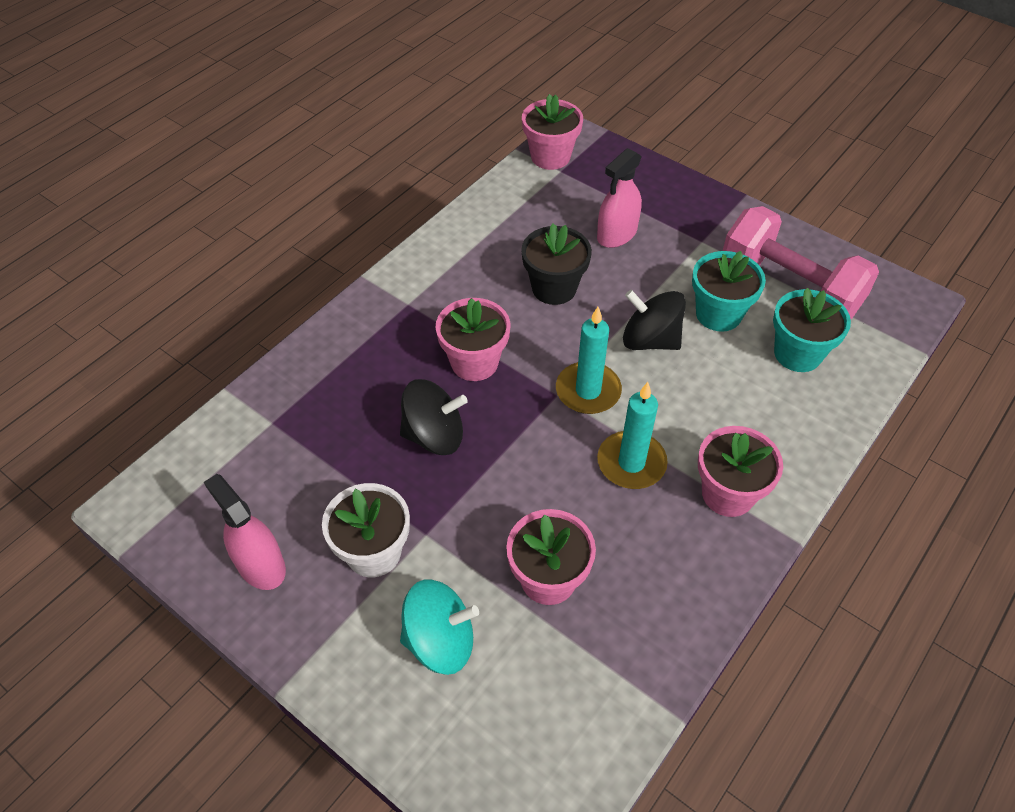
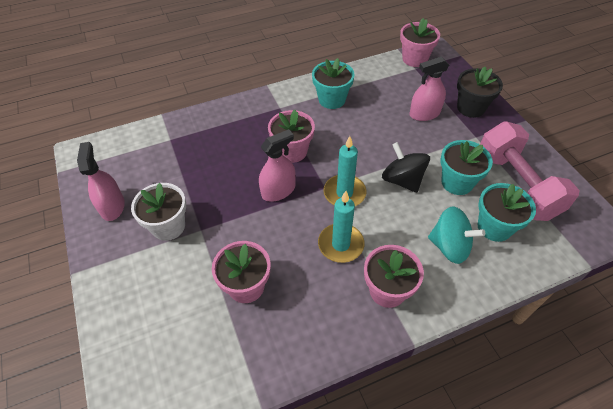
camera: 30 degrees right, 0 degrees up
black spinning top [400,379,468,455] -> none
turquoise spinning top [400,579,479,675] -> turquoise spinning top moved to [428,206,485,264]
black flower pot [521,224,592,305] -> black flower pot moved to [457,67,503,118]
none -> pink spray bottle [259,129,296,202]
none -> turquoise flower pot [312,58,355,109]

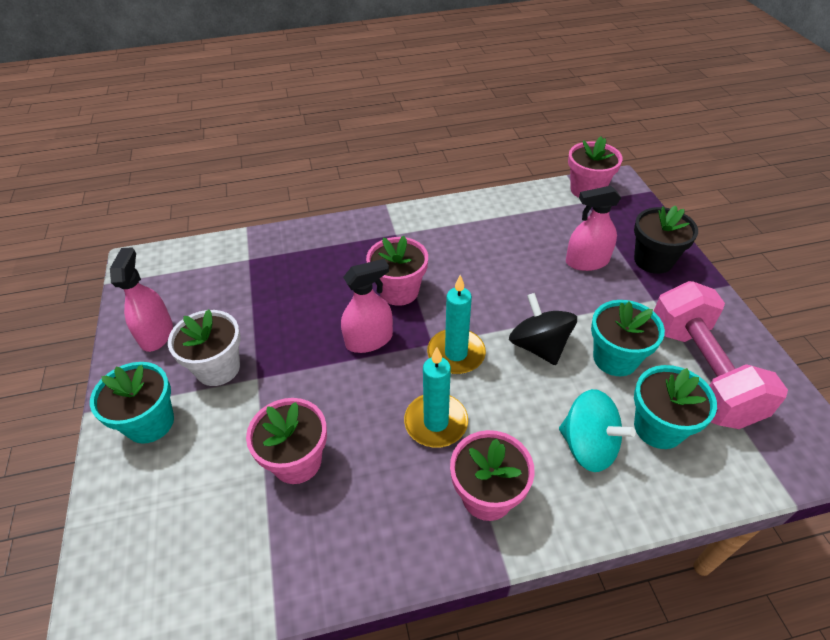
camera: 10 degrees right, 5 degrees down
turquoise flower pot [312,58,355,109] -> turquoise flower pot moved to [90,362,174,444]

